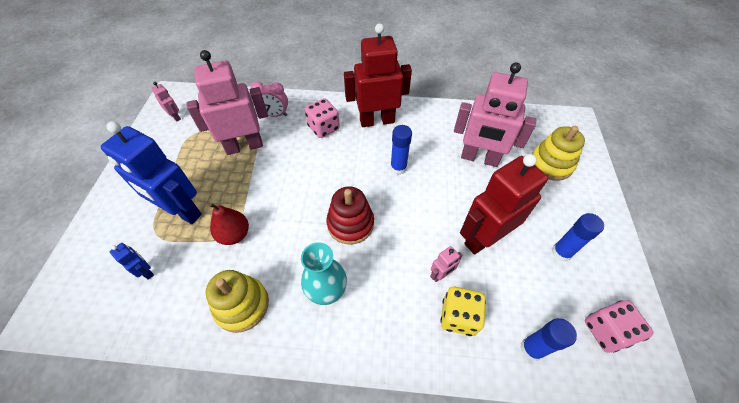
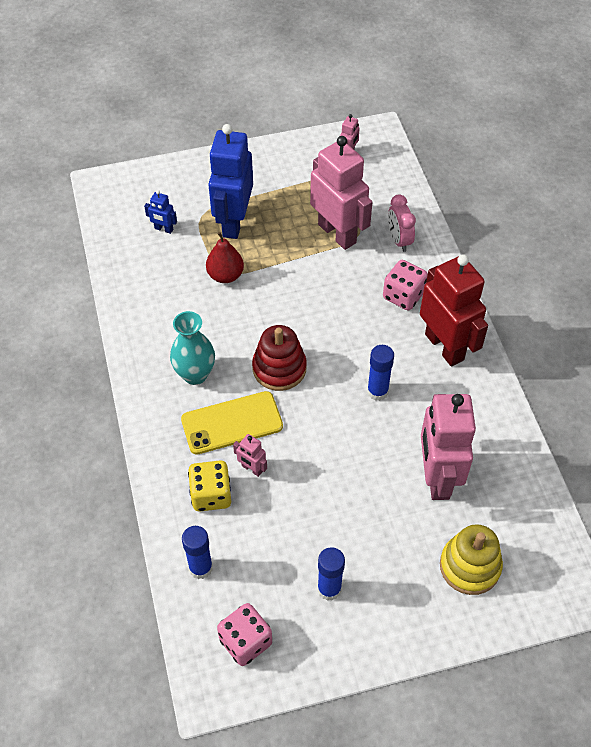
camera: 70 degrees right, 0 degrees up
blue robot [110,243,154,280] -> blue robot turned 90 degrees clockwise [144,190,177,234]
yellow stacking toy [205,270,269,333] -> none
red robot [460,154,548,255] -> none
none -> yellow phone [181,391,283,455]

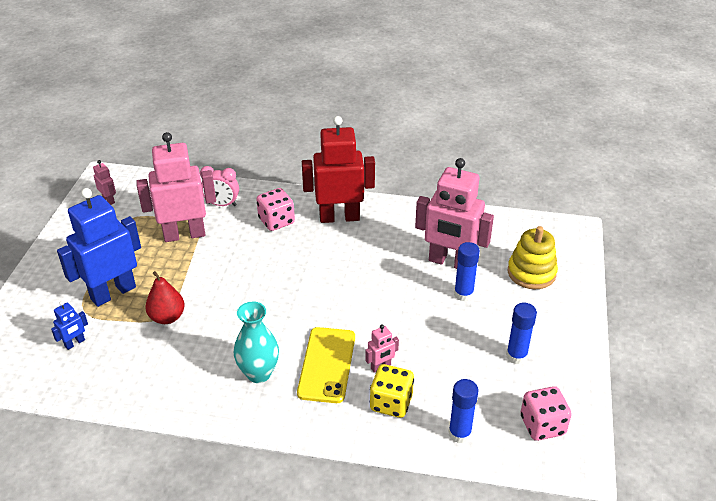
camera: 65 degrees left, 15 degrees down
blue robot [208,124,253,239] -> blue robot turned 105 degrees clockwise [57,188,141,307]
red stacking toy [252,325,307,391] -> none
blue glue stick [367,345,394,401] -> blue glue stick moved to [454,242,480,301]

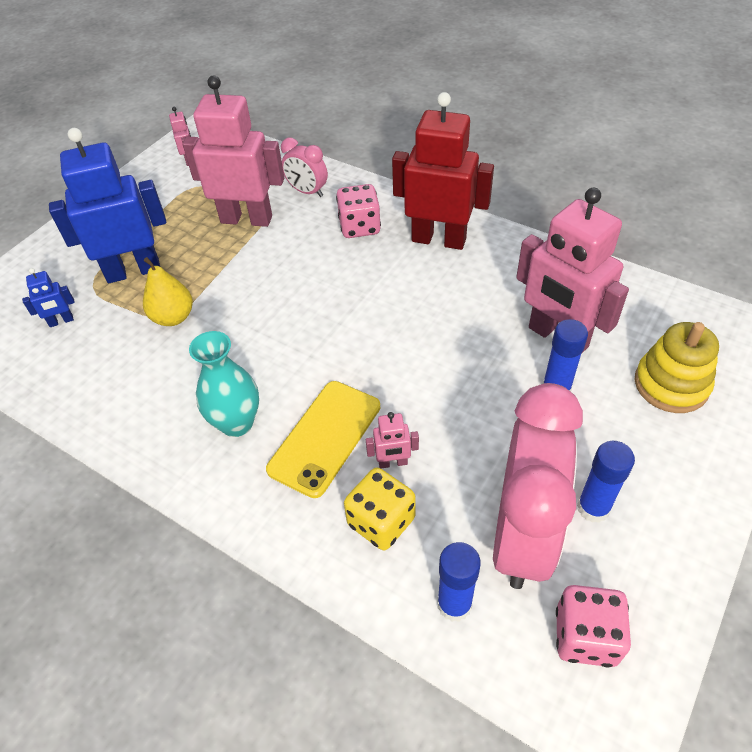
camera: 25 degrees right, 10 degrees up
red pear [145,271,185,324] -> yellow pear [143,257,193,326]
none -> pink clock [493,383,583,589]

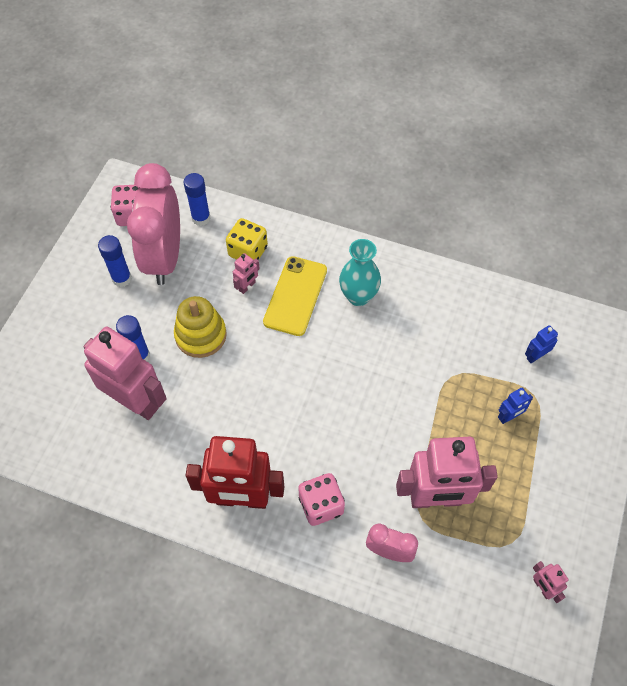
camera: 165 degrees right, 10 degrees up
blue robot [49,128,166,283] -> blue robot [498,388,533,424], size x0.42
yellow pear [143,257,193,326] -> none
pink robot [366,412,419,469] -> pink robot turned 150 degrees clockwise [233,253,260,294]
yellow stacking toy [635,322,719,413] -> yellow stacking toy moved to [174,296,227,358]

